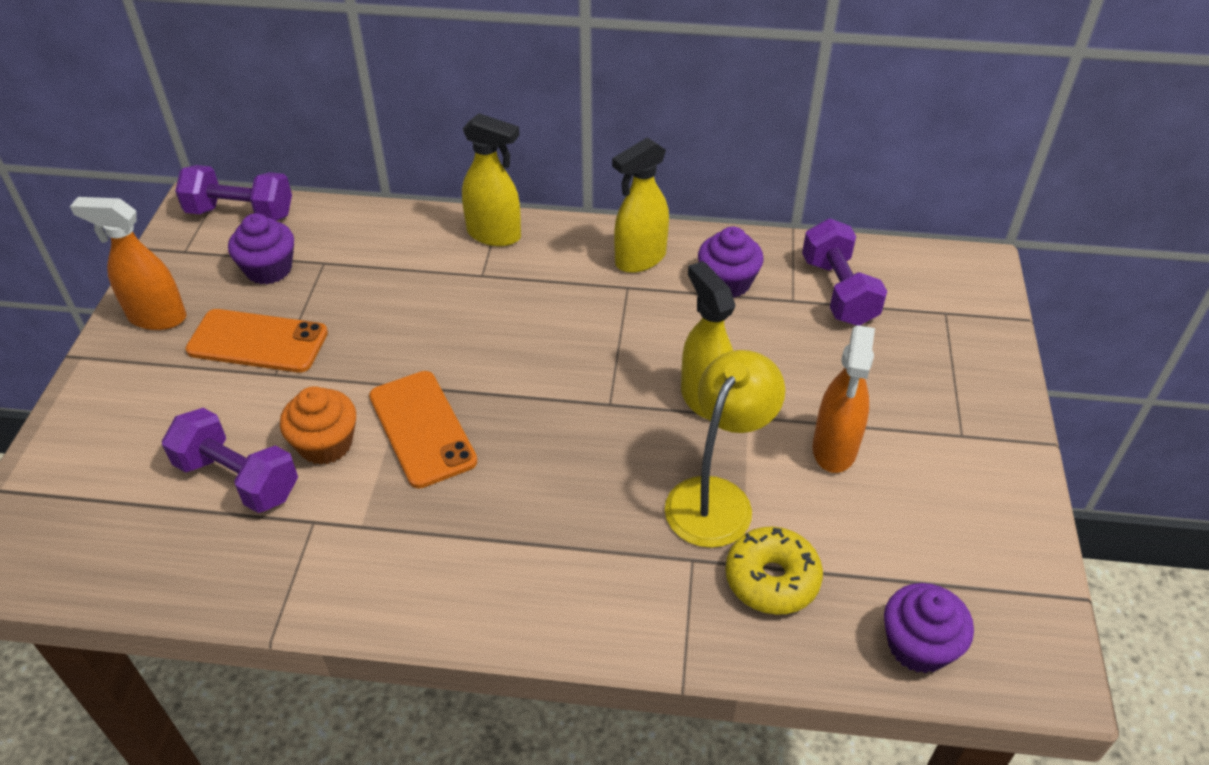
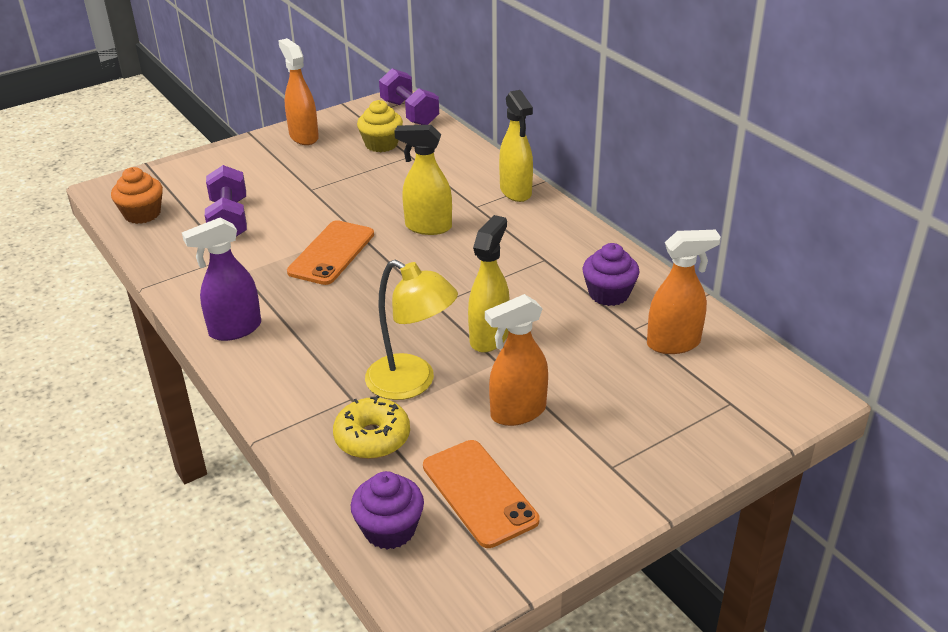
camera: 50 degrees right, 10 degrees down
orange phone [185,309,328,373] -> orange phone moved to [423,440,539,548]
purple cupcake [228,213,294,285] -> yellow cupcake [357,100,403,152]
orange cupcake [280,386,356,465] -> orange cupcake moved to [111,167,163,224]
yellow spray bottle [612,137,669,273] -> yellow spray bottle moved to [395,125,452,235]
yellow lamp [665,350,785,548] -> yellow lamp turned 45 degrees clockwise [365,260,458,400]
purple dumbbell [802,219,887,326] -> orange spray bottle [647,230,721,354]
none -> purple spray bottle [182,218,261,341]

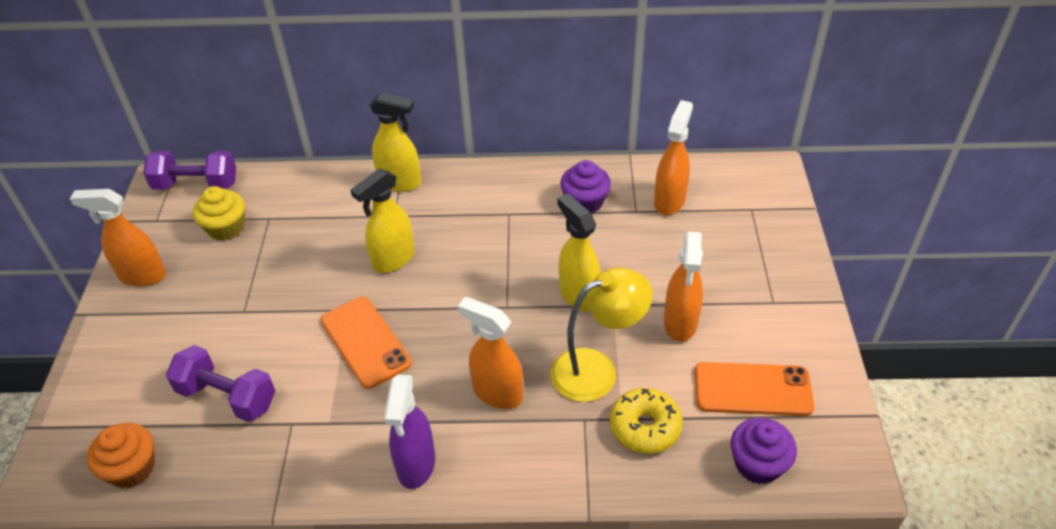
camera: 55 degrees left, 10 degrees up
none -> orange spray bottle [458,297,523,409]

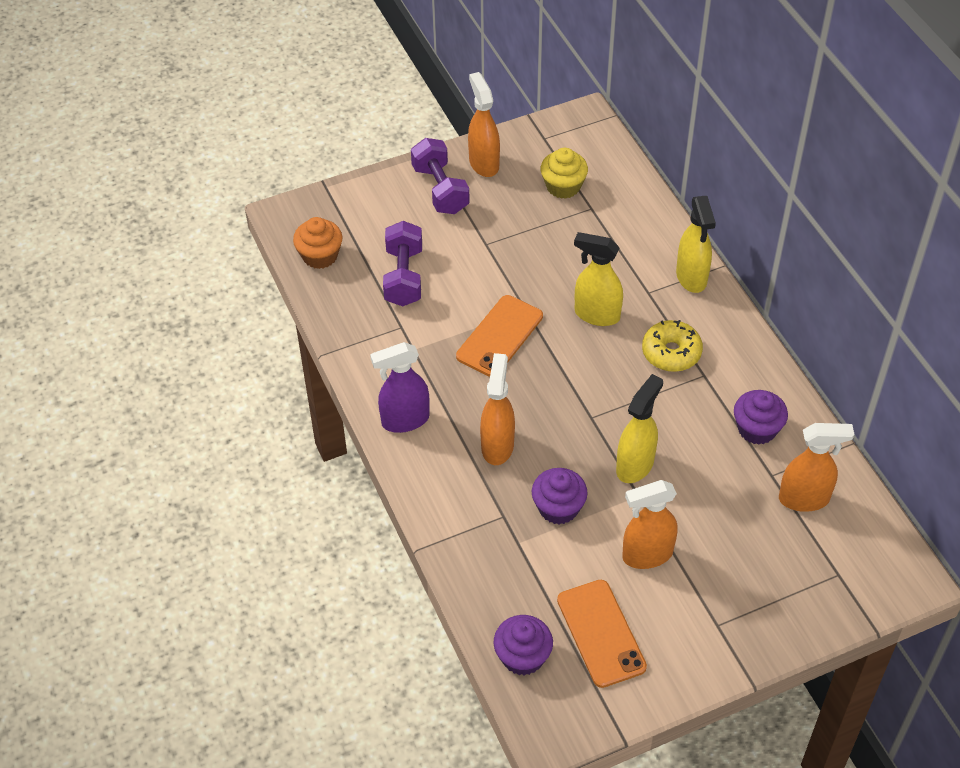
camera: 65 degrees right, 5 degrees up
purple dumbbell [143,151,236,190] -> purple dumbbell moved to [411,138,470,214]
yellow lamp [551,267,653,402] -> purple cupcake [532,468,588,524]
yellow donut [610,388,683,454] -> yellow donut moved to [642,320,703,372]

